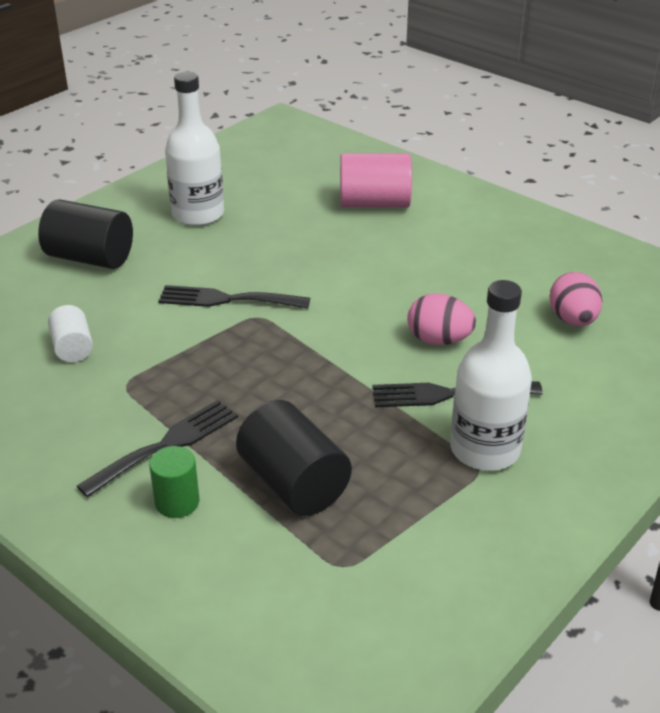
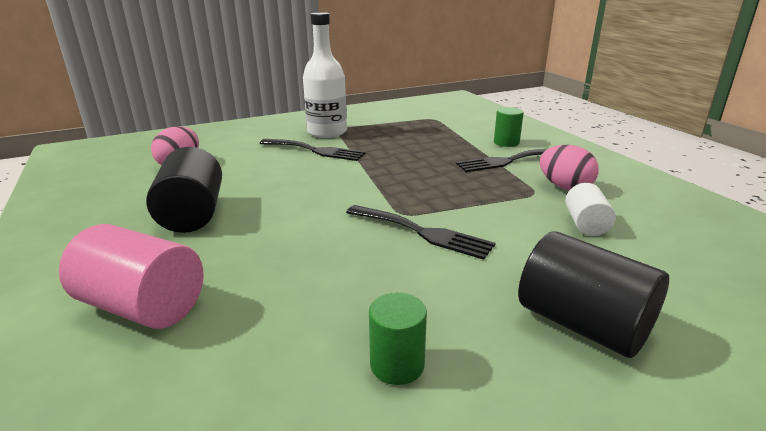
camera: 155 degrees left, 10 degrees down
white bottle [165,72,224,226] -> green cylinder [369,293,427,385]
black cylinder [236,400,352,516] -> black cylinder moved to [146,147,222,233]
pink egg [407,293,476,345] -> pink egg moved to [540,145,599,190]

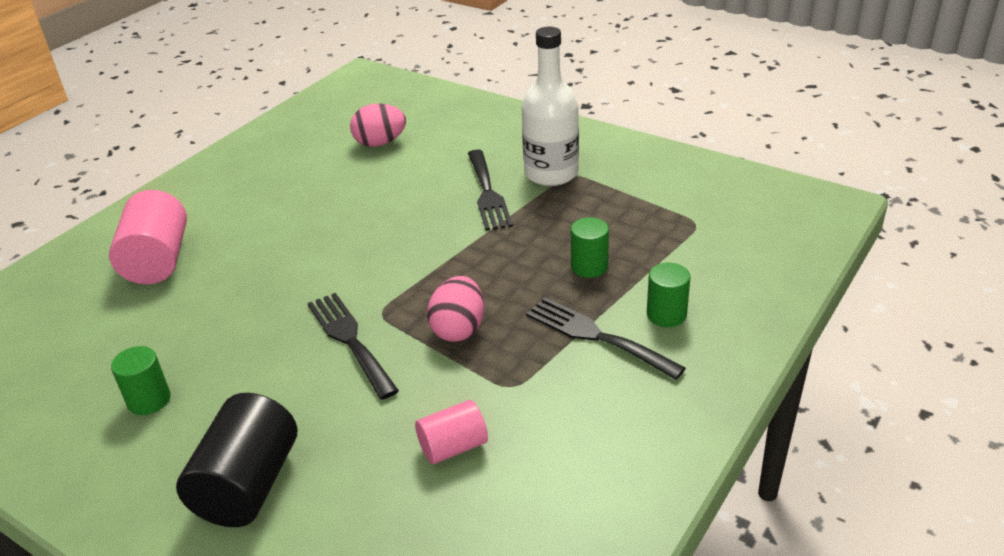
camera: 60 degrees right, 10 degrees up
black cylinder [146,147,222,233] -> none
black fork [346,205,495,260] -> black fork turned 150 degrees clockwise [307,293,399,400]
pink egg [540,145,599,190] -> pink egg moved to [427,276,484,342]
white cylinder [565,183,616,236] -> pink cylinder [415,400,488,464]
none -> green cylinder [571,217,609,278]

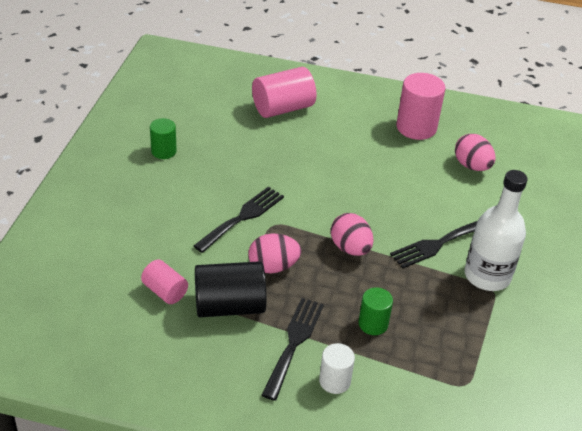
camera: 65 degrees right, 5 degrees up
black cylinder [176,393,297,527] -> black cylinder moved to [195,261,266,317]
green cylinder [647,263,691,327] -> white cylinder [319,343,355,394]
none -> pink egg [331,213,373,256]
none -> pink cylinder [396,73,445,140]

